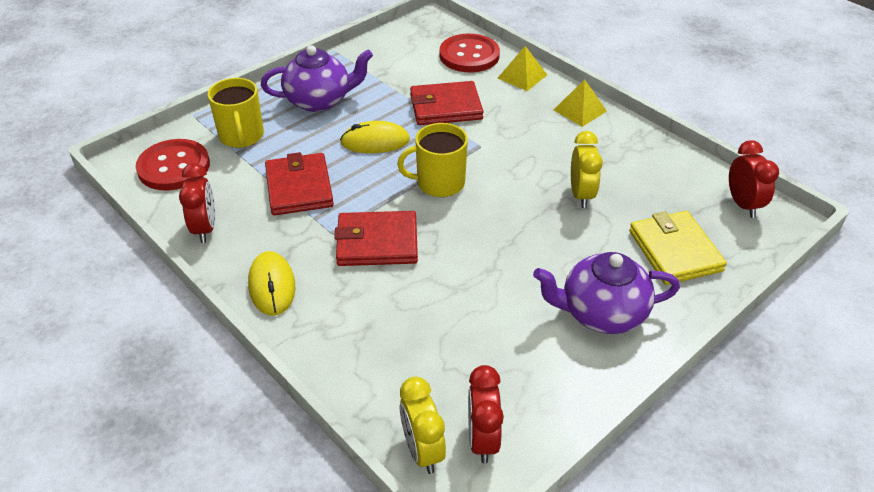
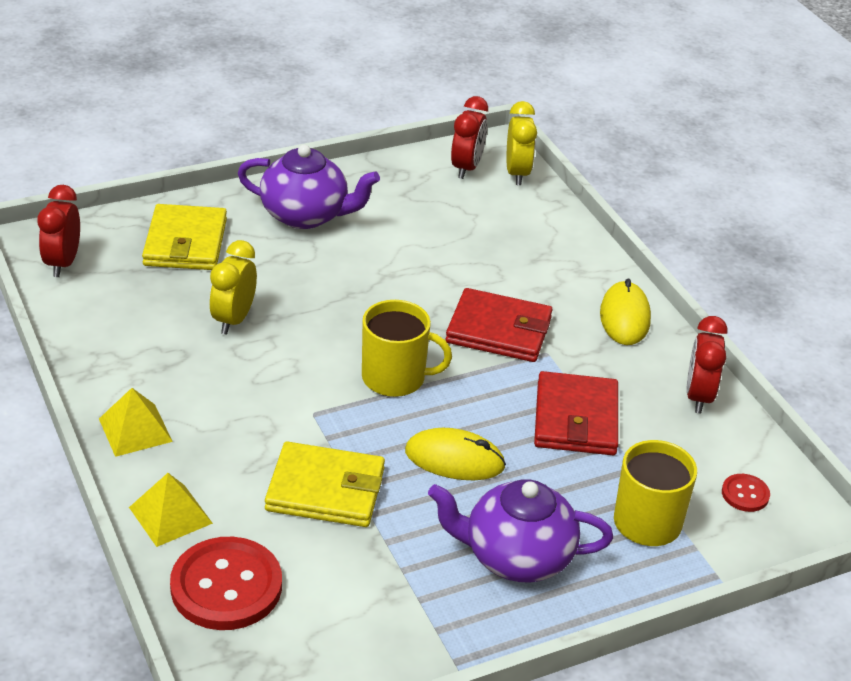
camera: 165 degrees left, 5 degrees down
red button [136,139,210,190] -> red button [722,474,770,512], size x0.47
red wallet [410,81,484,125] -> yellow wallet [265,442,385,527]

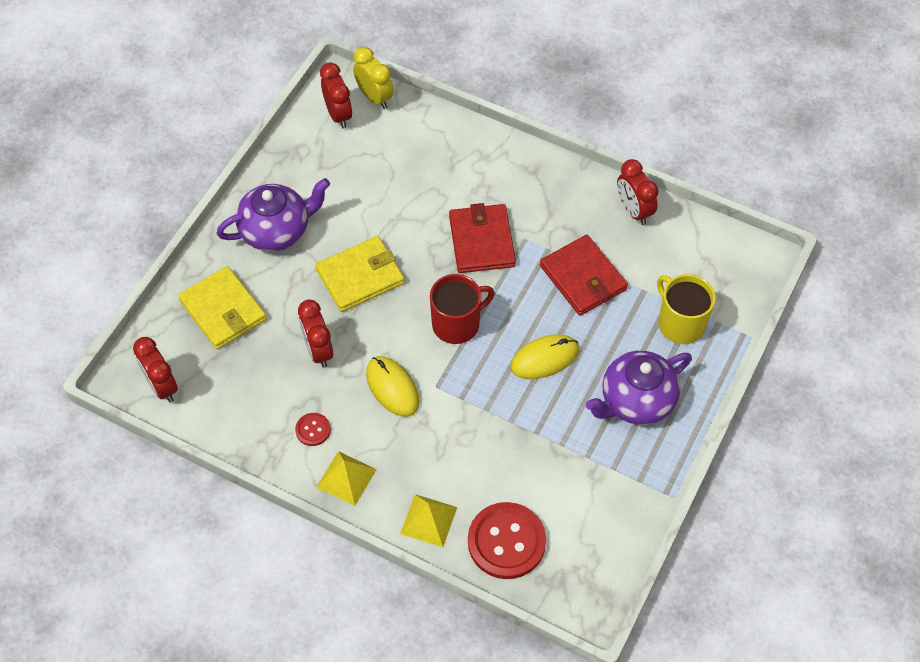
camera: 35 degrees left, 20 degrees up
yellow clock [209,240,257,334] -> red clock [298,300,333,368]
yellow wallet [265,442,385,527] -> yellow wallet moved to [315,236,404,312]
yellow mug [362,300,452,397] -> red mug [430,274,494,344]
red wallet [446,288,553,362] -> red wallet turned 75 degrees counterclockwise [449,203,516,273]
yellow mouse [600,278,651,345] -> yellow mouse moved to [366,356,419,417]
red button [722,474,770,512] -> red button moved to [295,413,331,446]

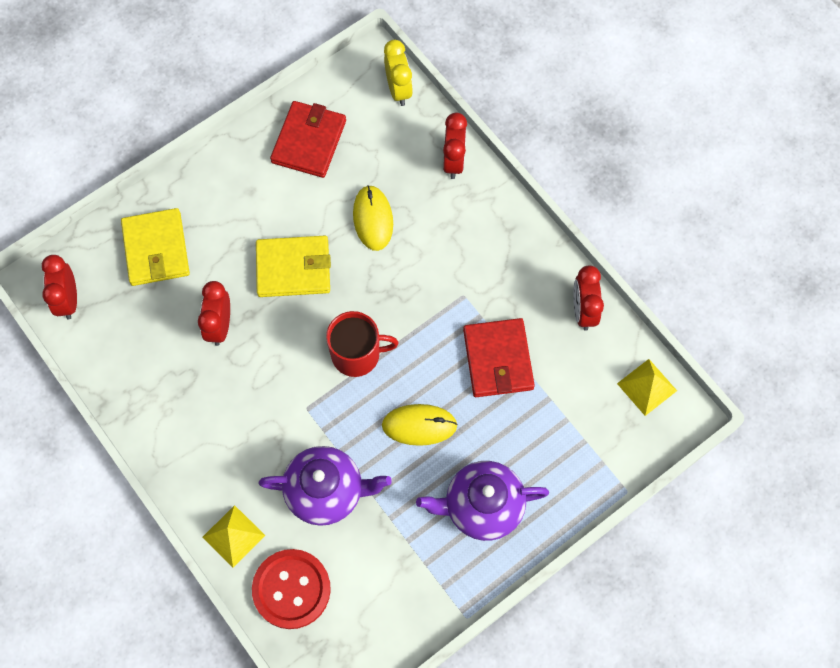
camera: 25 degrees right, 10 degrees up
purple teapot [217,178,330,252] -> purple teapot moved to [259,446,392,526]
red button [295,413,331,446] -> none
yellow pyramid [317,451,377,506] -> yellow pyramid moved to [617,359,677,416]
red clock [320,62,352,128] -> red clock moved to [443,113,467,179]
yellow mouse [366,356,419,417] -> yellow mouse moved to [353,185,393,251]
red wallet [449,203,516,273] -> red wallet moved to [270,101,346,178]
yellow mug [657,274,715,344] -> none

